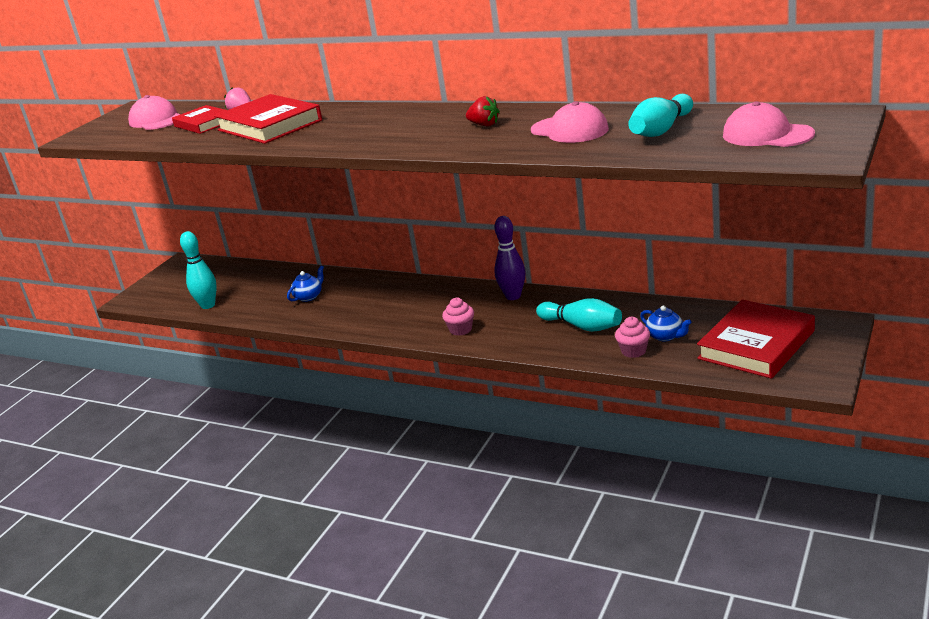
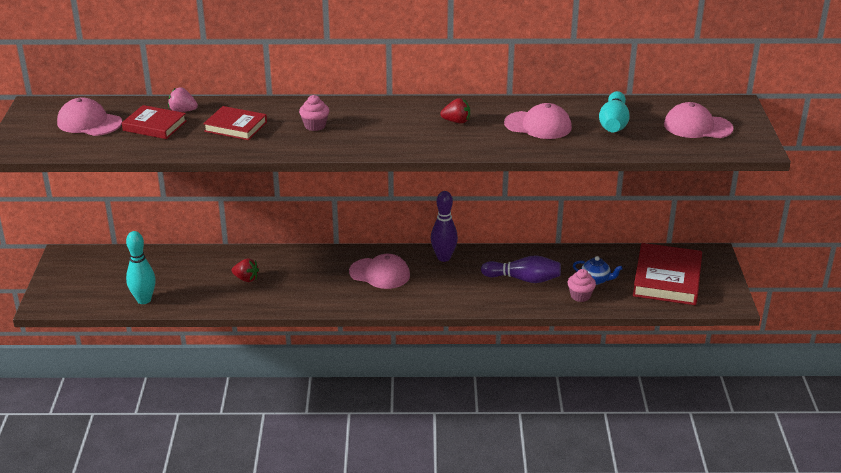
camera: 30 degrees left, 5 degrees up
red book [214,94,322,144] -> red book [203,106,267,140], size x0.60
blue teapot [287,266,324,302] -> red strawberry [232,258,259,282]
pink cupcake [442,298,474,336] -> pink cupcake moved to [299,95,329,131]
turquoise bowling pin [536,298,622,332] -> purple bowling pin [481,255,561,283]
none -> pink cap [349,254,410,289]

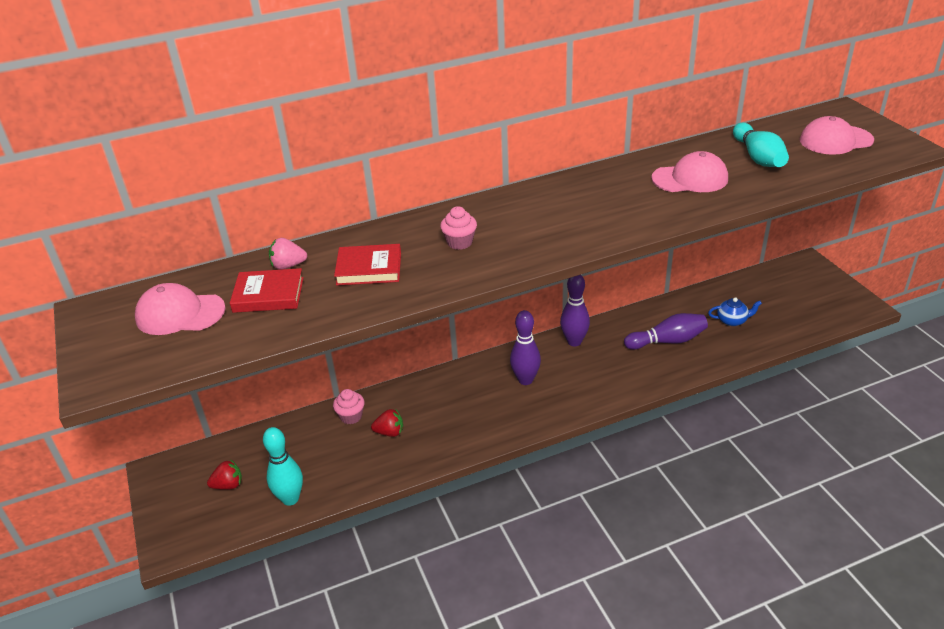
camera: 20 degrees left, 5 degrees up
pink cap [349,254,410,289] -> purple bowling pin [510,310,541,385]
red strawberry [440,98,470,124] -> red strawberry moved to [207,459,242,490]
pink cupcake [567,269,596,302] -> pink cupcake moved to [333,389,365,424]
red book [633,243,702,305] -> none

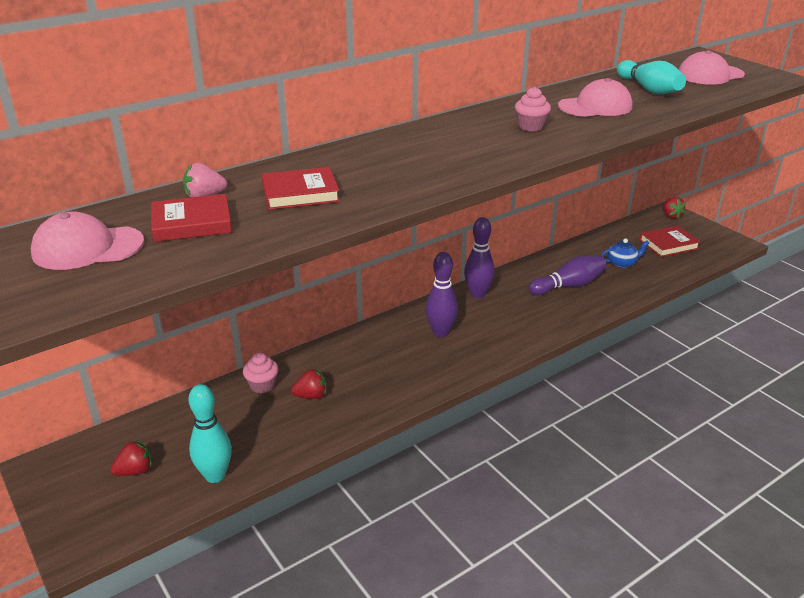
camera: 15 degrees left, 5 degrees down
pink cupcake [440,206,477,250] -> pink cupcake moved to [515,87,551,131]
none -> red book [640,226,700,257]
none -> red strawberry [662,197,686,219]

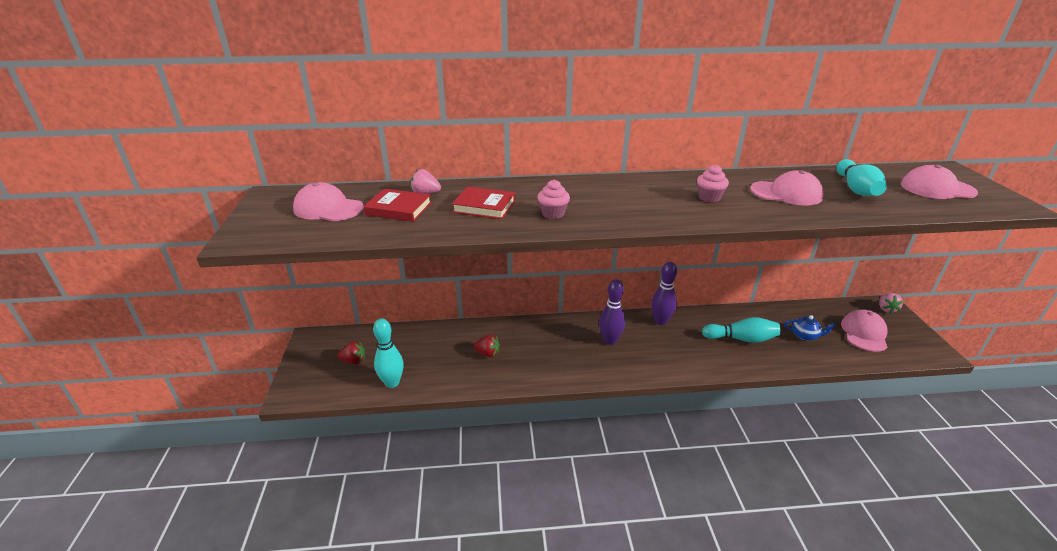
camera: 30 degrees right, 0 degrees up
pink cupcake [243,353,279,394] -> pink cupcake moved to [537,180,570,219]
purple bowling pin [529,256,607,295] -> turquoise bowling pin [702,317,781,343]
red book [640,226,700,257] -> pink cap [841,310,888,352]
red strawberry [662,197,686,219] -> pink strawberry [879,293,903,313]

